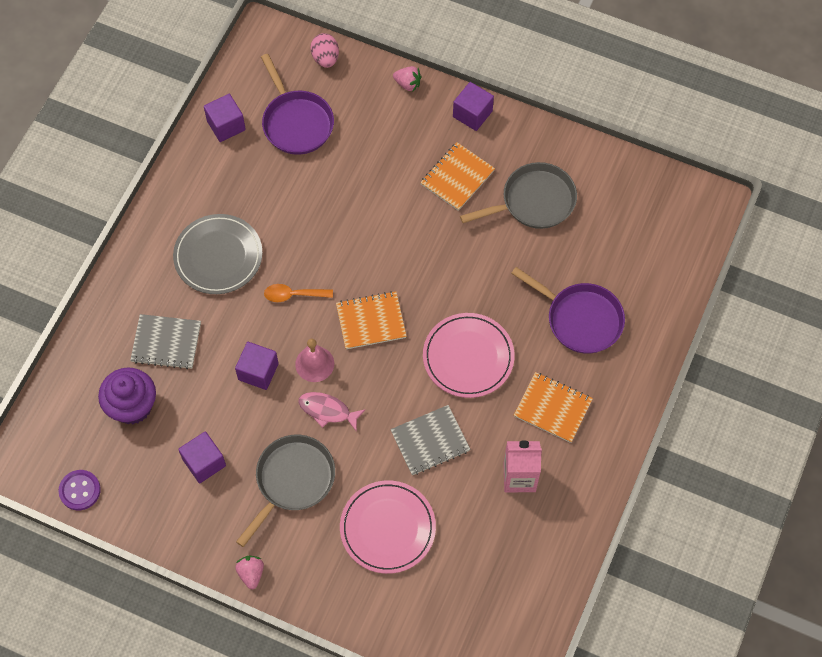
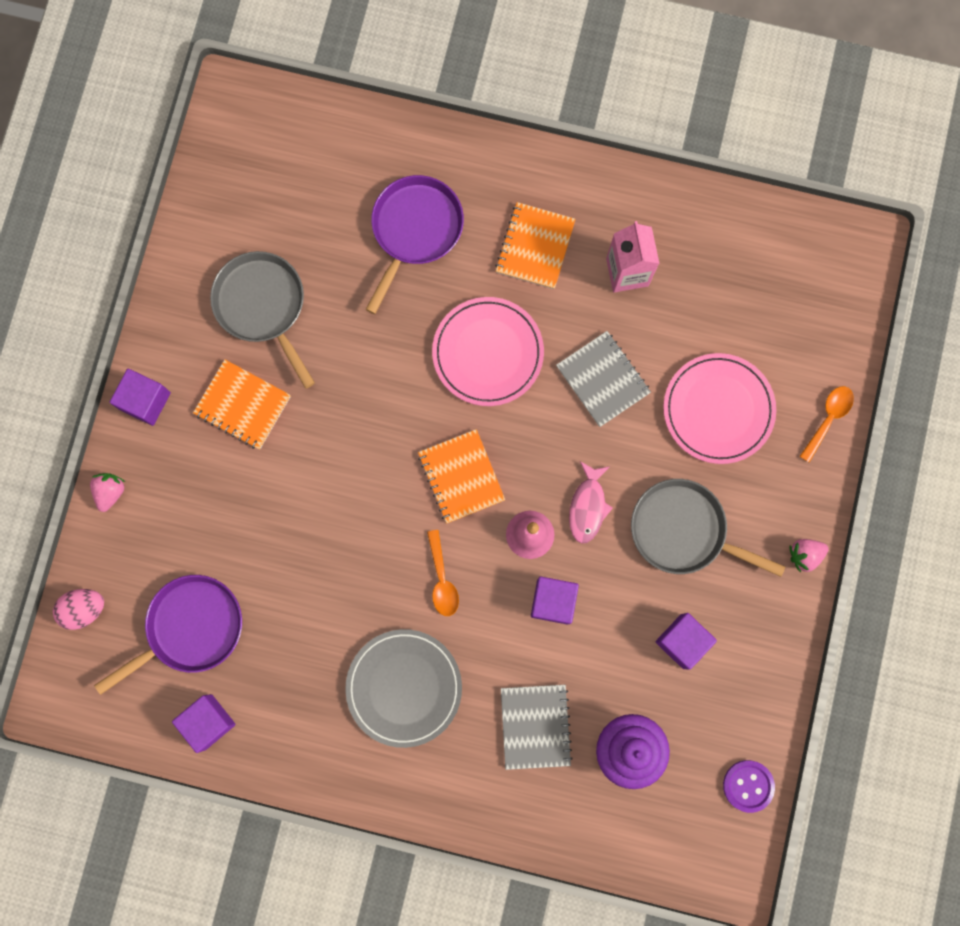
camera: 100 degrees left, 15 degrees up
none -> orange spoon [799,386,854,463]

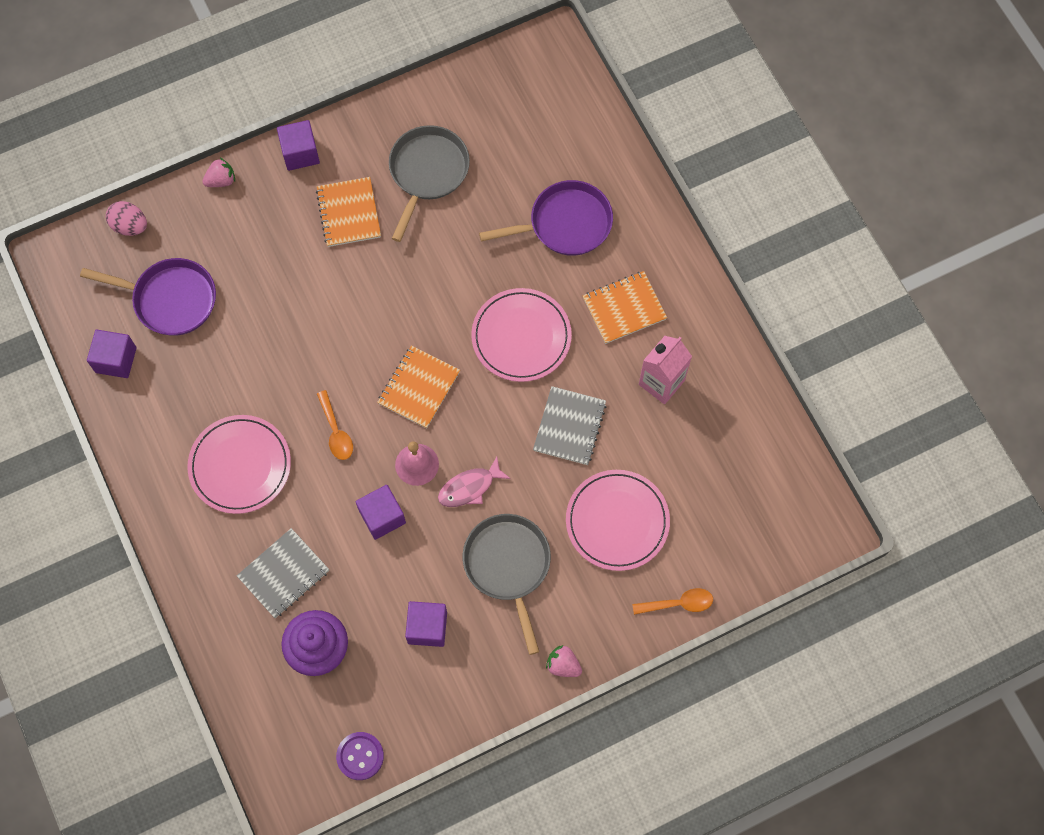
camera: 50 degrees right, 10 degrees down
grey plate [345,629,462,748] -> pink plate [187,415,291,514]
orange spoon [427,530,459,616] -> orange spoon turned 60 degrees counterclockwise [317,390,353,460]

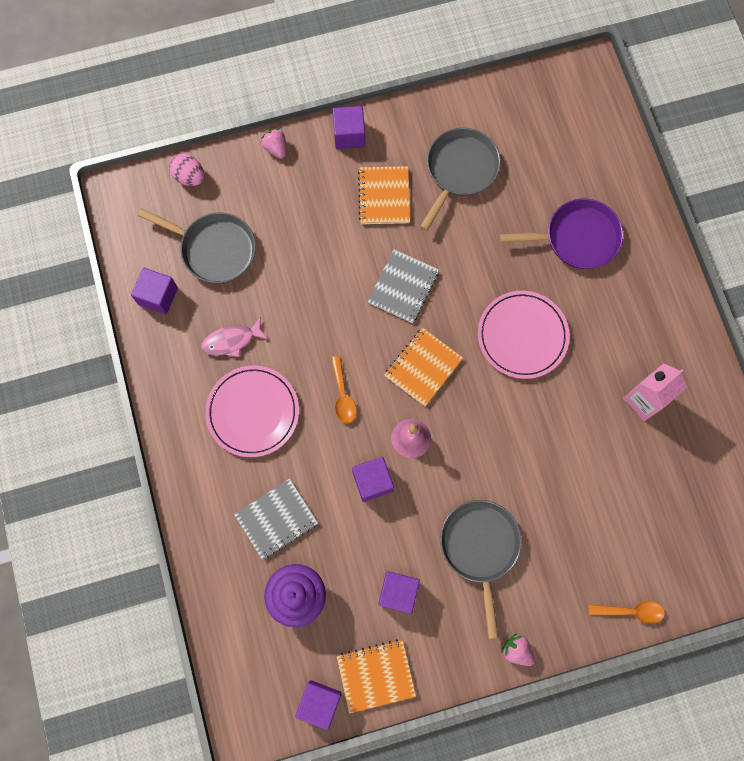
camera: 10 degrees right, 5 degrees up
purple pan [80,258,216,336] -> grey pan [138,208,256,283]
pink strawberry [202,158,235,187] -> pink strawberry turned 105 degrees counterclockwise [261,128,286,159]
purple button [336,732,384,780] -> purple cube [295,680,341,730]
pink fish [438,456,511,507] -> pink fish moved to [201,317,268,357]
grey notebook [533,386,606,465] -> grey notebook moved to [367,250,439,323]
pink plate [566,470,670,571] -> none
orange notebook [583,271,667,344] -> orange notebook moved to [337,639,416,713]

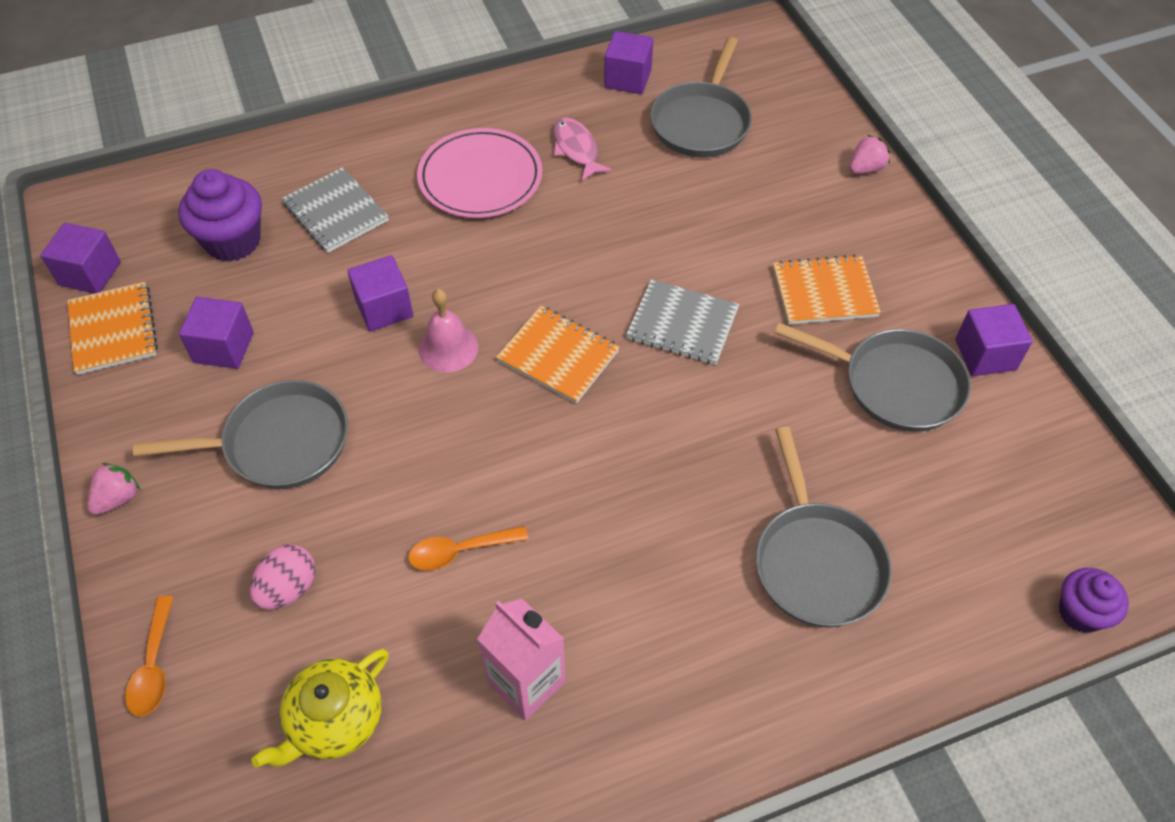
camera: 85 degrees right, 20 degrees down
pink egg [169,153,204,186] -> pink egg moved to [250,545,315,610]
orange spoon [331,356,357,423] -> orange spoon moved to [408,526,528,571]
purple cube [333,106,365,149] -> purple cube moved to [955,304,1033,376]
pink plate [478,291,570,379] -> none
purple pan [499,199,623,269] -> grey pan [756,427,892,627]
none -> yellow teapot [252,649,389,768]
none -> purple cupcake [1059,568,1129,633]

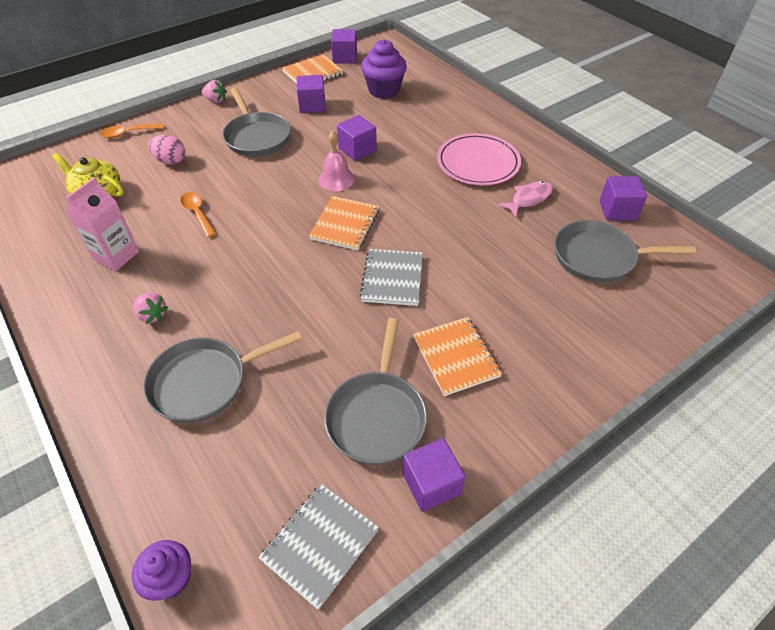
camera: 75 degrees right, 5 degrees down
grey notebook [282,167,389,253] -> grey notebook moved to [258,484,379,610]
pink strawberry [849,135,890,174] -> pink strawberry moved to [134,293,168,324]

